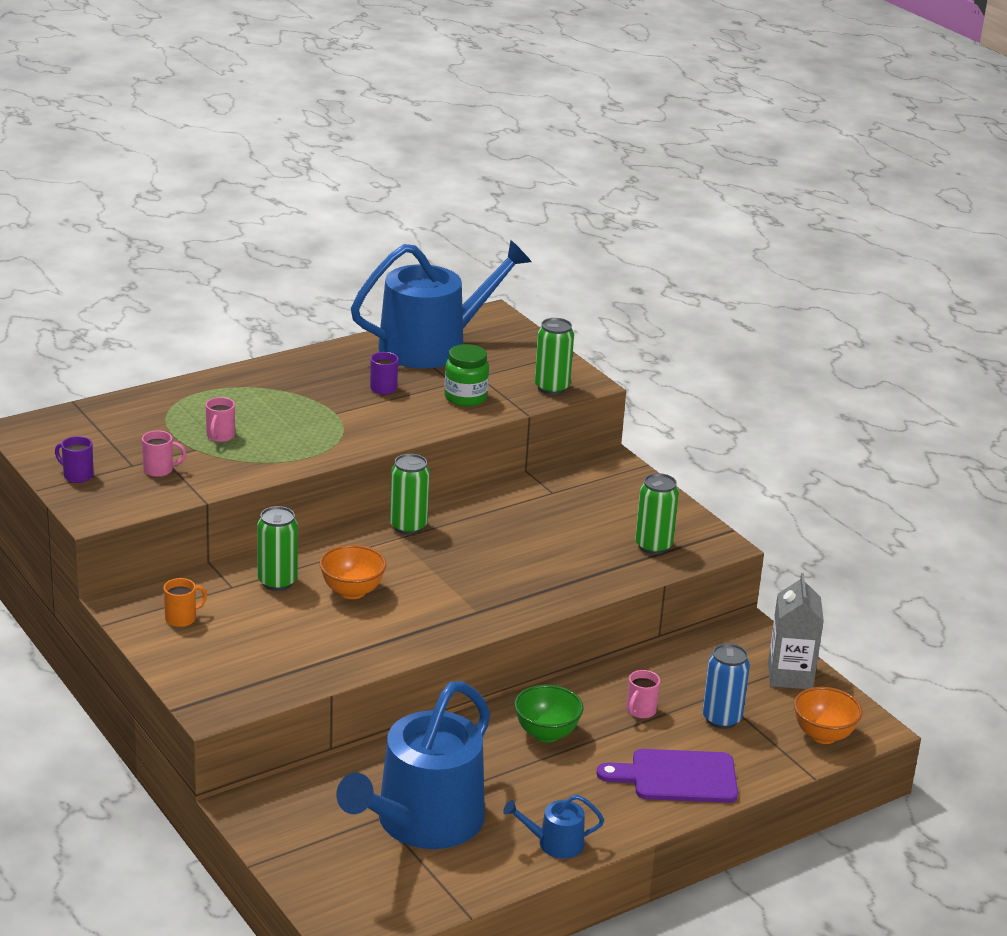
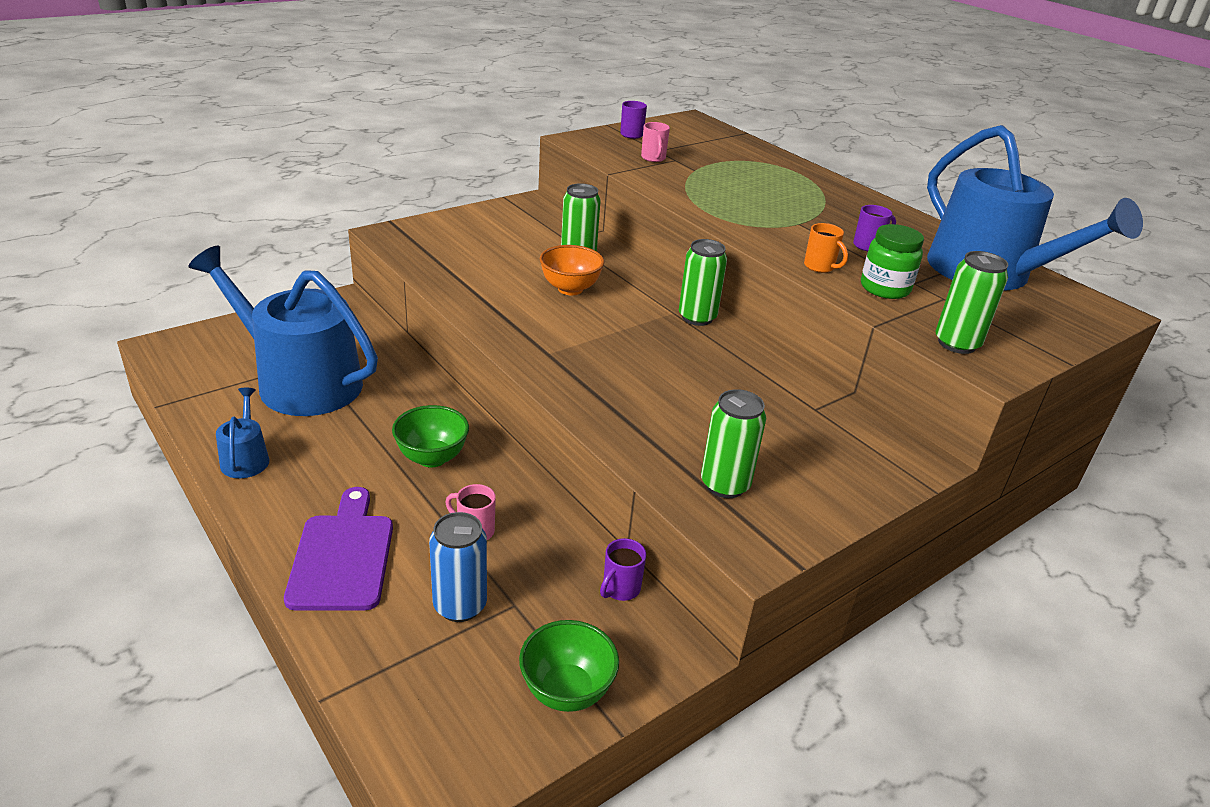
camera: 85 degrees right, 5 degrees up
orange mug [164,578,207,627] -> orange mug moved to [804,223,848,273]
pink mug [205,397,235,442] -> none
grey carton [768,573,824,689] -> green bowl [519,620,619,712]
orange bowl [794,687,863,744] -> none
none -> purple mug [600,538,646,601]

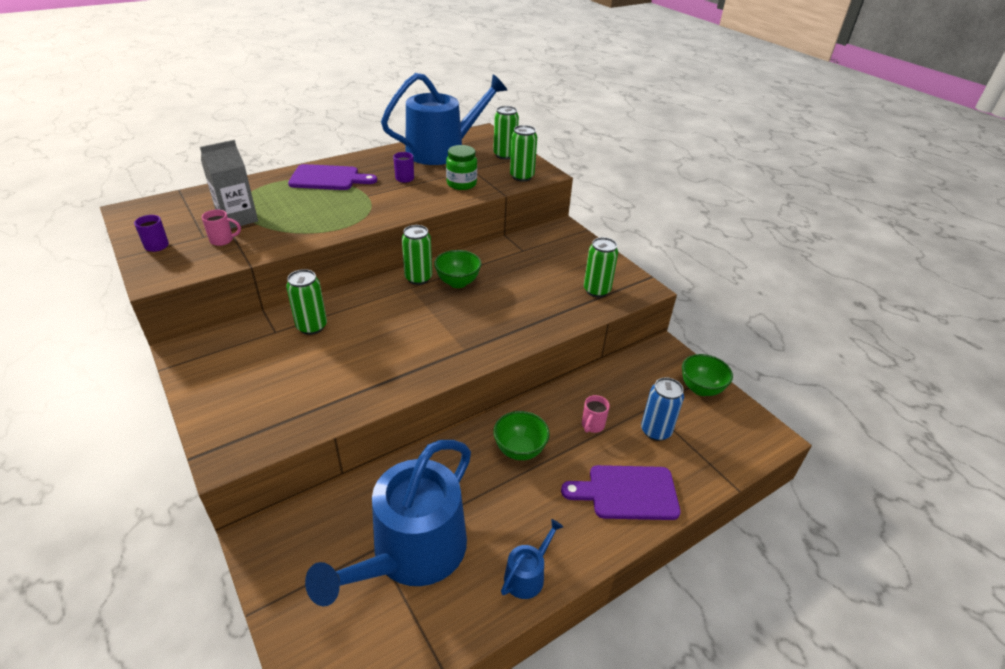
camera: 85 degrees left, 5 degrees up
blue watering can [216,388,269,478] -> blue watering can turned 135 degrees clockwise [501,519,563,599]
orange bowl [540,245,604,295] -> none
purple mug [600,538,646,601] -> none
orange mug [804,223,848,273] -> none
none -> grey carton [200,140,258,229]
none -> purple cutting board [288,164,377,190]
none -> green bowl [434,250,481,288]
none -> green can [493,106,519,160]

